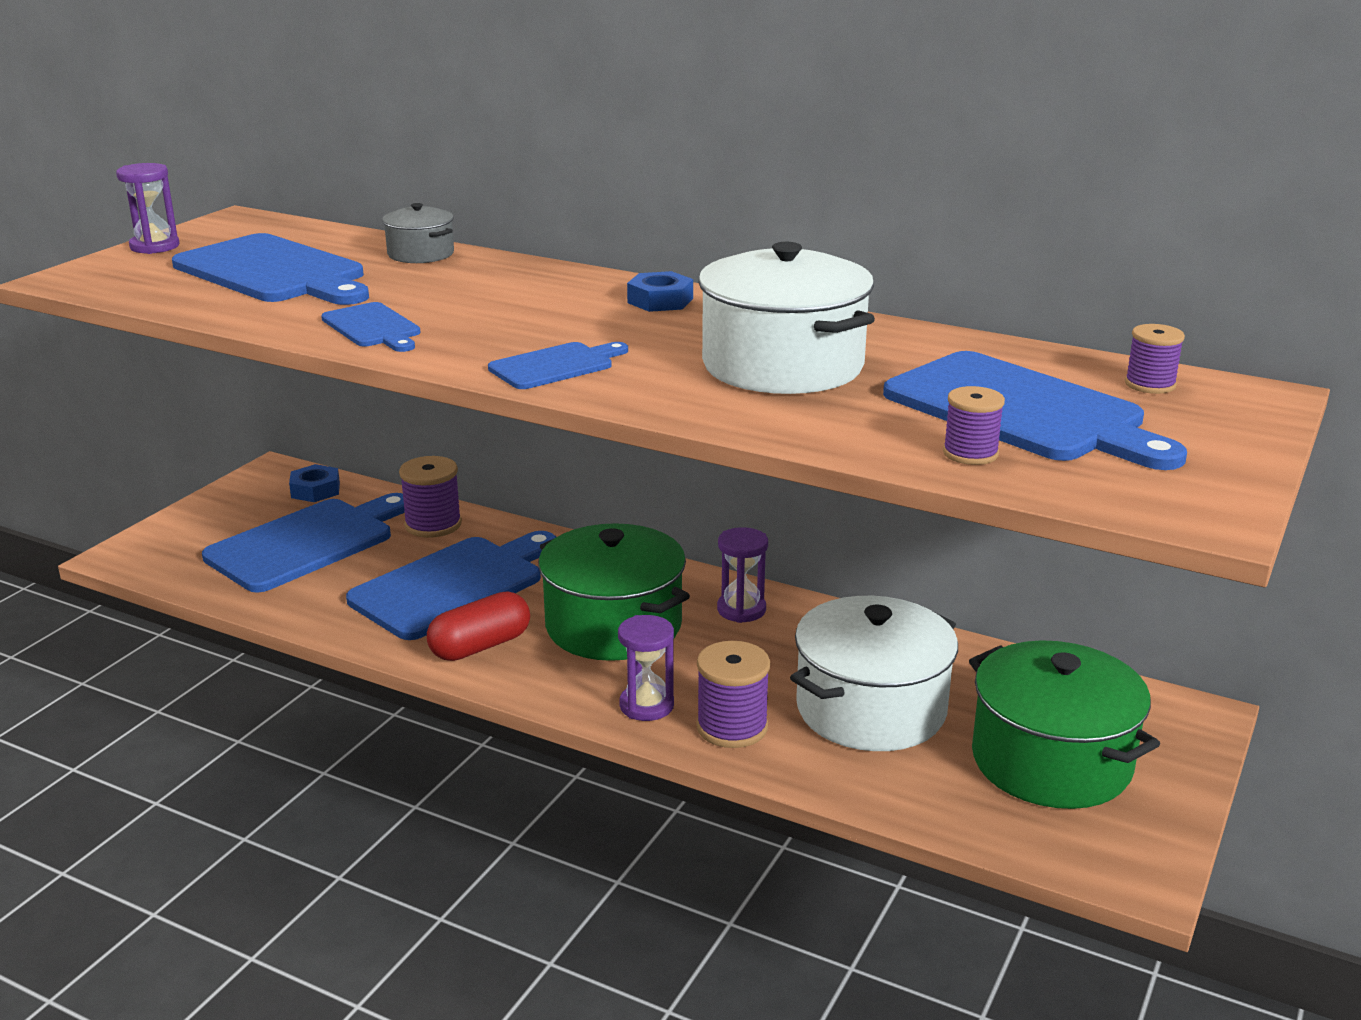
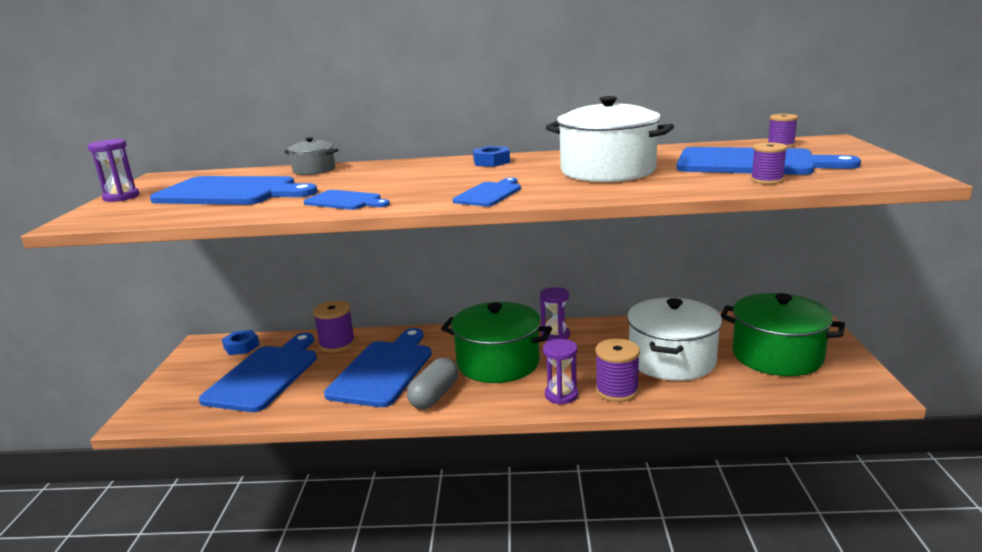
camera: 25 degrees left, 5 degrees down
red capsule [427,591,530,661] -> grey capsule [407,358,458,409]

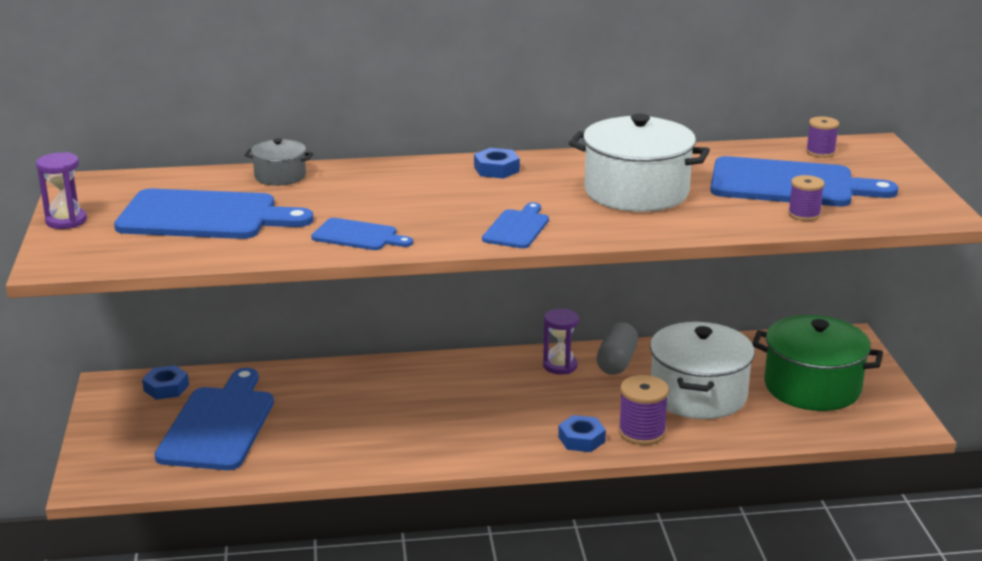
camera: 10 degrees left, 5 degrees up
purple spool [313,301,355,353] -> none
blue cutting board [324,328,432,407] -> none
grey capsule [407,358,458,409] -> grey capsule moved to [596,323,638,375]
green pot [441,302,552,383] -> none
purple hourglass [543,339,578,405] -> blue nut [558,415,606,452]

